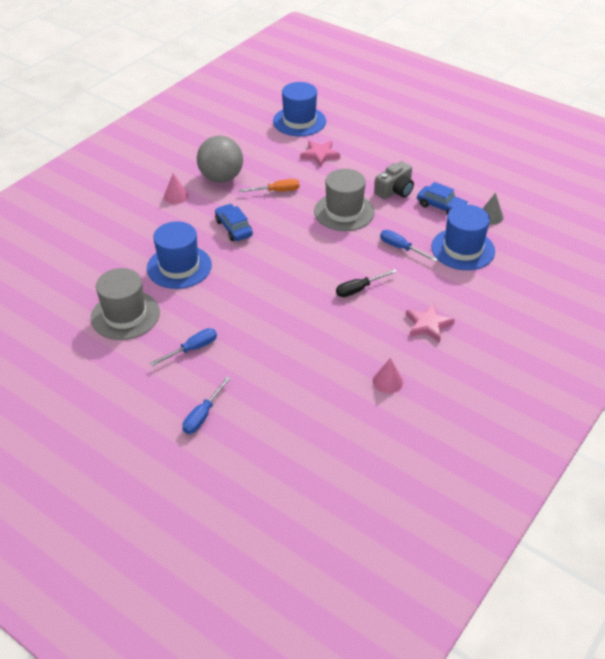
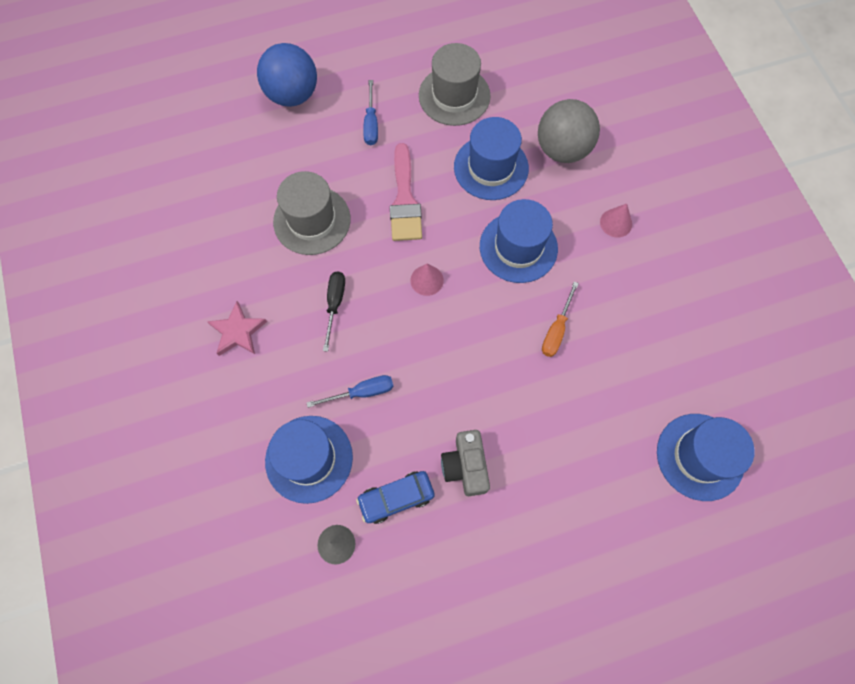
camera: 125 degrees right, 25 degrees up
blue screwdriver [182,377,231,434] -> blue ball [257,43,317,107]
grey ball [197,135,243,183] -> grey ball moved to [538,99,600,163]
blue car [215,204,253,241] -> blue hat [480,199,558,283]
pink star [301,141,340,168] -> none
grey hat [314,169,375,231] -> grey hat moved to [273,171,351,255]
pink cone [373,358,403,394] -> pink cone moved to [410,264,444,296]
none -> pink brush [390,143,422,241]

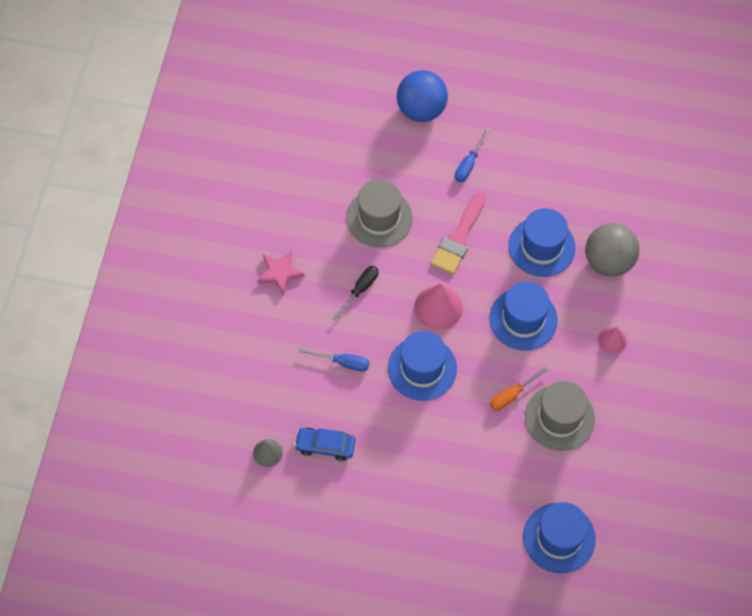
camera: 30 degrees right, 5 degrees down
blue hat [265,416,353,504] -> blue hat moved to [388,331,457,401]
pink cone [410,264,444,296] -> pink cone [414,284,463,330], size x1.72
grey hat [419,43,491,126] -> grey hat moved to [525,381,595,451]
grey camera [441,430,490,496] -> none

